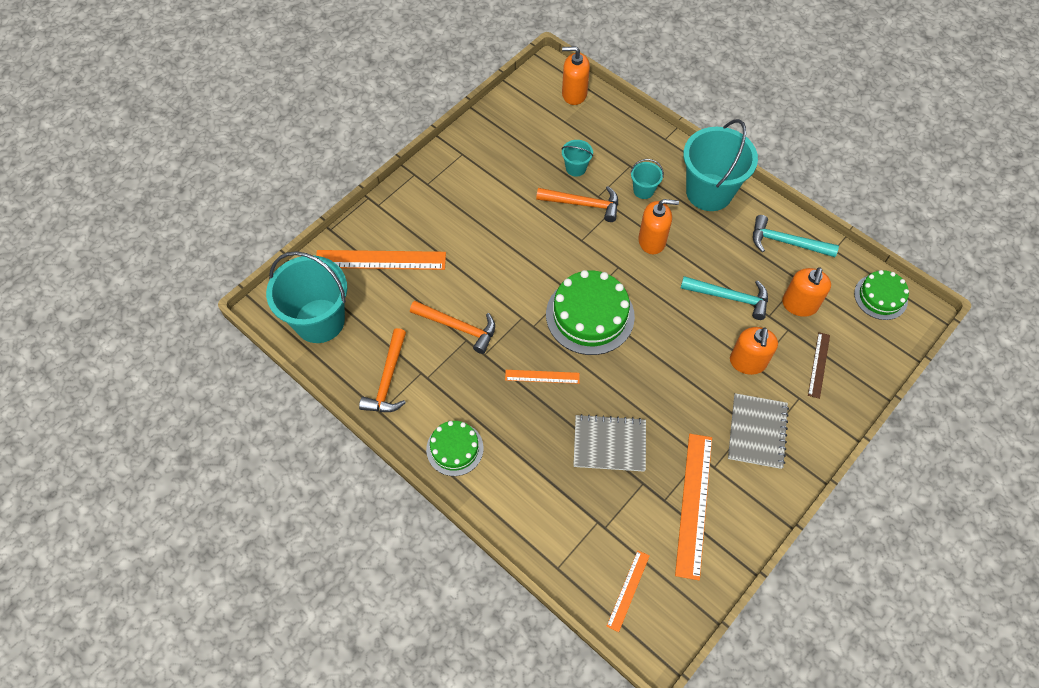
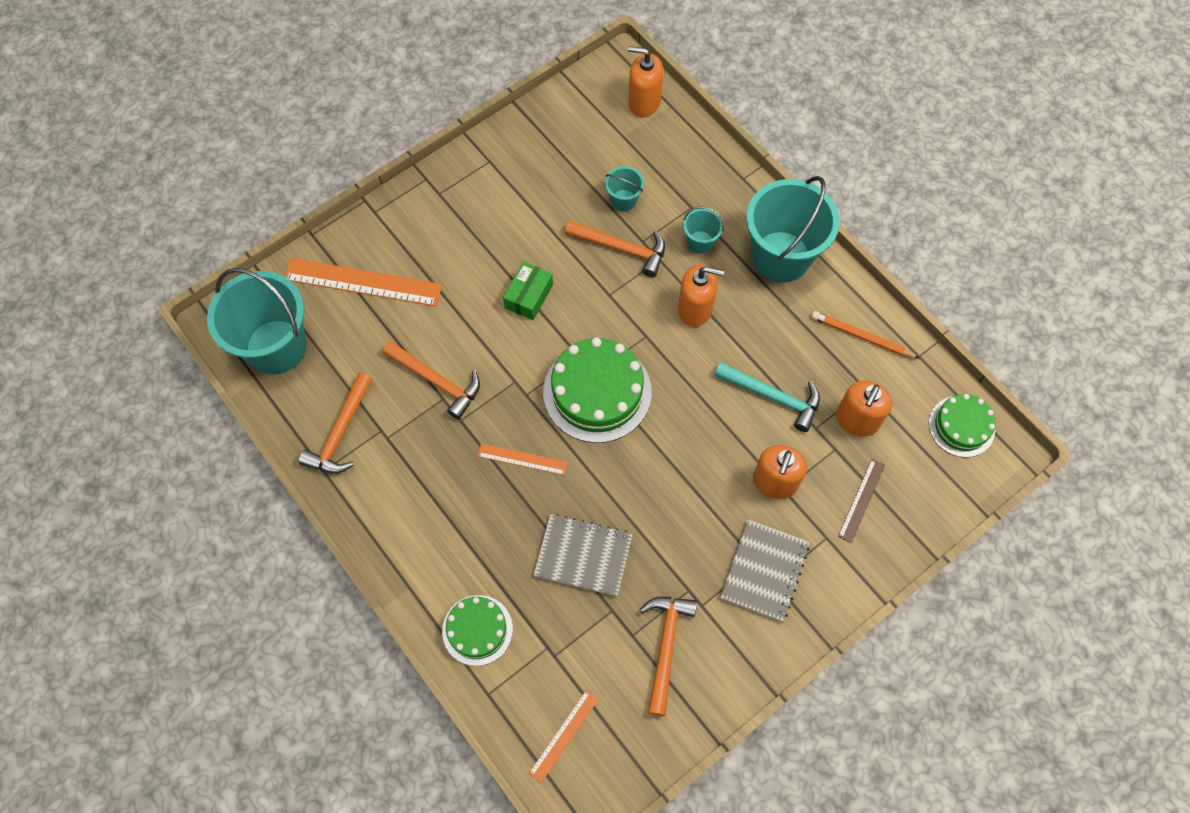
camera: 10 degrees right, 5 degrees up
green cake [426,421,484,476] -> green cake moved to [442,595,513,666]
orange ruler [675,434,712,580] -> orange hammer [640,597,697,716]
turquoise hammer [753,215,839,257] -> orange pencil [811,311,920,359]
none -> green box [503,262,553,320]

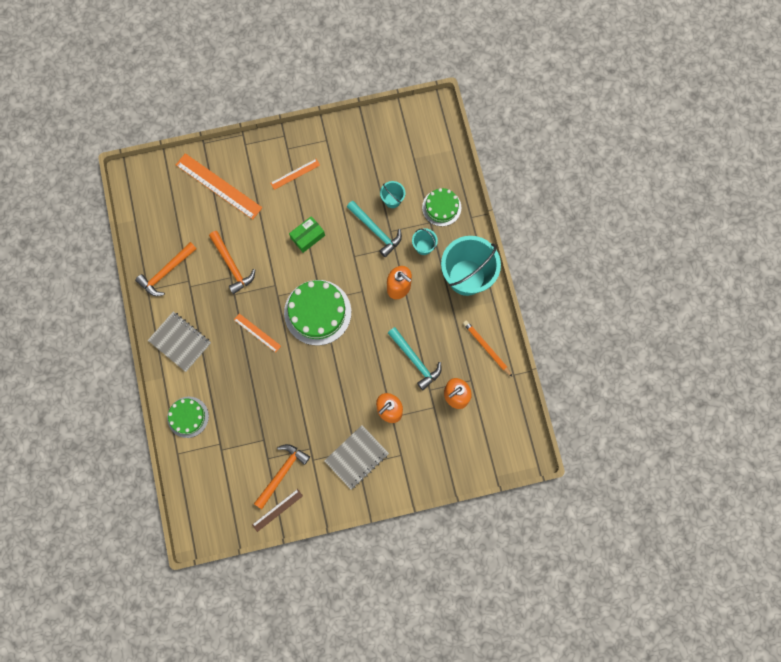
camera: 25 degrees right, 10 degrees up
turquoise bucket [207,268,306,375] -> none
orange ruler [529,690,599,783] -> orange ruler moved to [270,159,320,190]
grey notebook [534,514,633,597] -> grey notebook moved to [148,311,211,372]
orange hammer [565,220,665,277] -> turquoise hammer [347,201,402,257]
orange soap dispenser [628,46,663,117] -> none
brown ruler [838,459,885,543] -> brown ruler moved to [252,489,303,532]
green cake [929,394,996,458] -> green cake moved to [422,188,461,226]

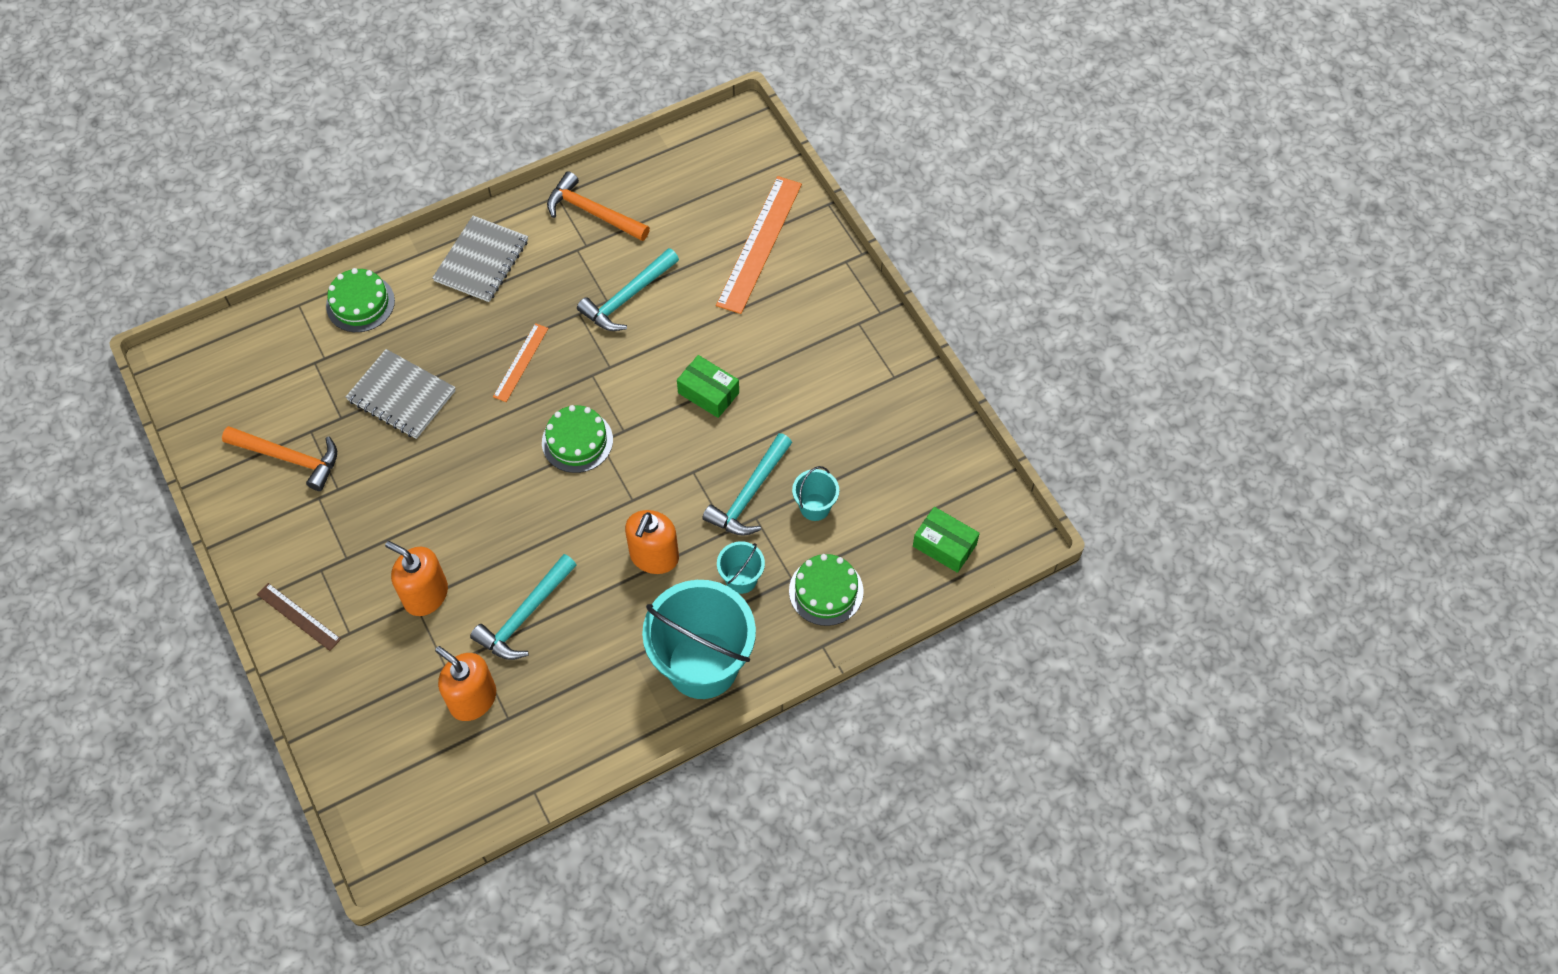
camera: 75 degrees right, 15 degrees down
orange hammer [209,231,255,294] -> turquoise hammer [577,248,679,331]
brown ruler [252,489,303,532] -> brown ruler moved to [257,583,341,651]
orange ruler [270,159,320,190] -> none
green cake [284,280,351,346] -> green cake [542,405,613,473], size x0.60
grey notebook [324,425,389,490] -> grey notebook moved to [346,349,456,439]
orange pencil [463,320,512,376] -> none
none -> green box [913,507,980,573]

